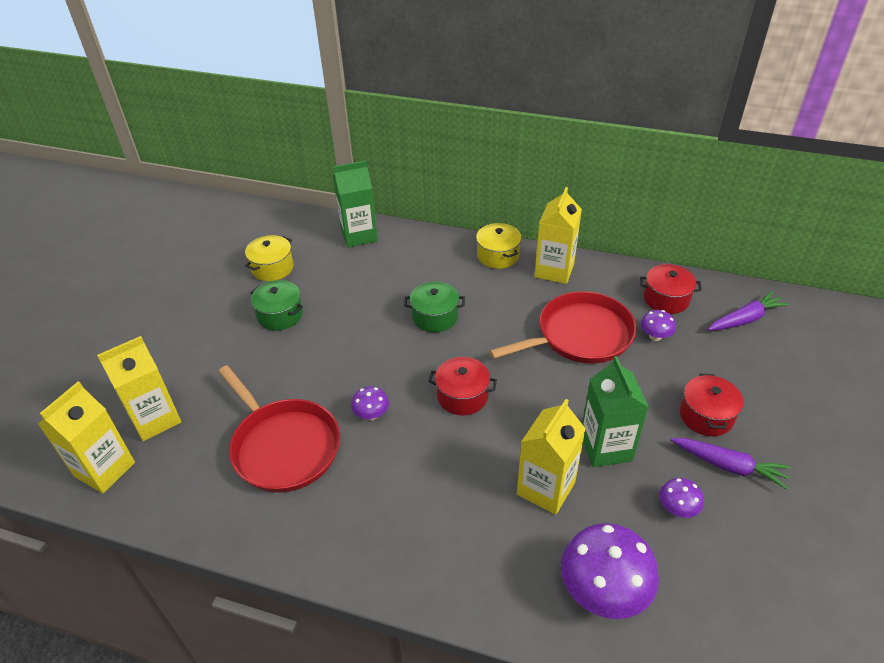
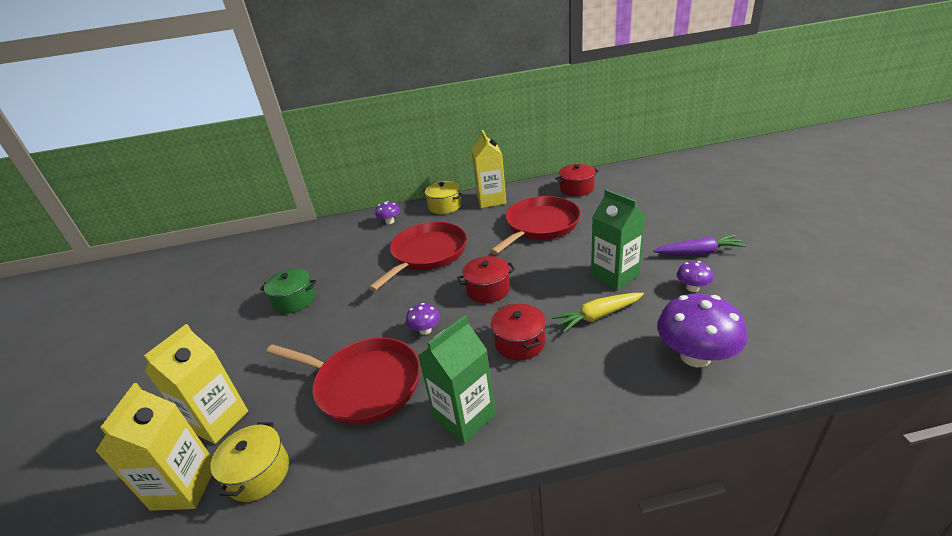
camera: 25 degrees left, 10 degrees down
yellow pot [245,235,294,281] -> yellow pot moved to [210,422,289,502]
green carton [333,161,378,248] -> green carton moved to [418,315,495,444]
green pot [404,281,465,332] -> red pan [368,222,467,291]
yellow carton [517,399,586,515] -> yellow carrot [552,293,644,332]
purple mushroom [641,310,676,341] -> purple mushroom moved to [375,201,400,224]
red pot [680,374,744,436] -> red pot moved to [491,304,546,360]
purple carrot [708,291,790,331] -> none

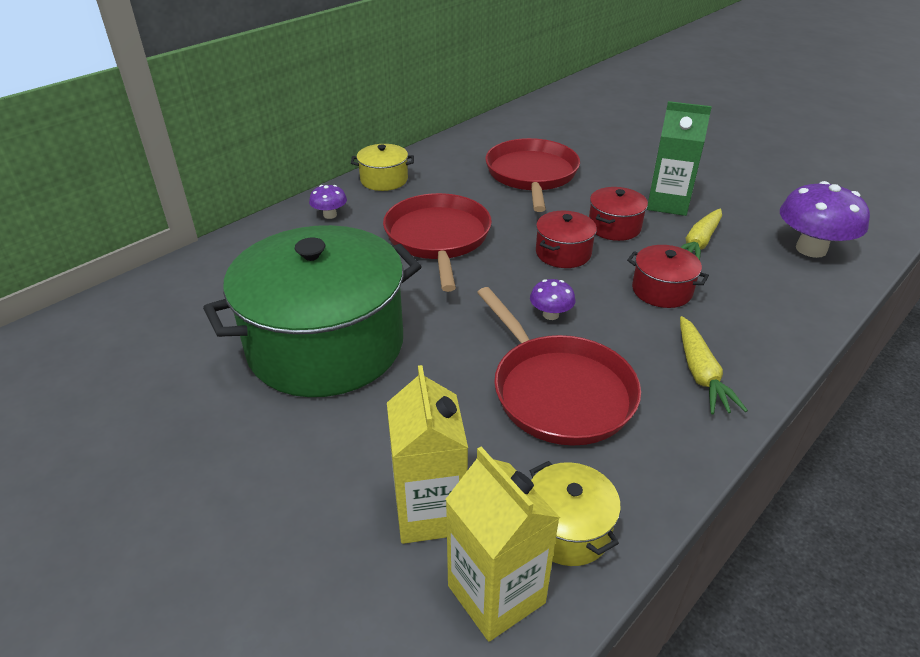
camera: 40 degrees left, 5 degrees up
green pot [260,268,316,314] -> green pot [203,225,422,397], size x2.36
red pan [266,338,421,425] -> red pan turned 75 degrees clockwise [477,287,641,446]
green carton [418,315,495,444] -> yellow carrot [680,316,748,414]
yellow carton [471,130,506,208] -> none
red pot [555,164,599,196] -> red pot moved to [589,187,648,241]
purple carrot [653,235,746,255] -> none
purple mushroom [677,261,714,292] -> none

